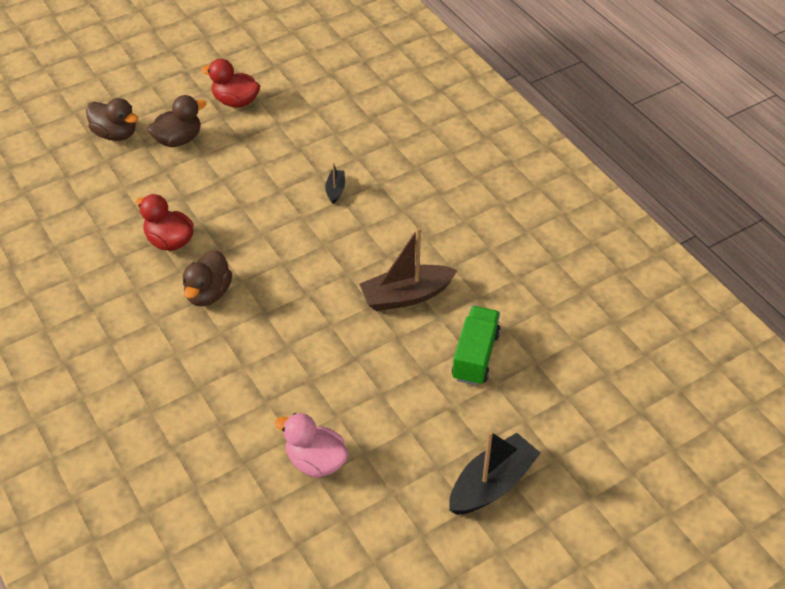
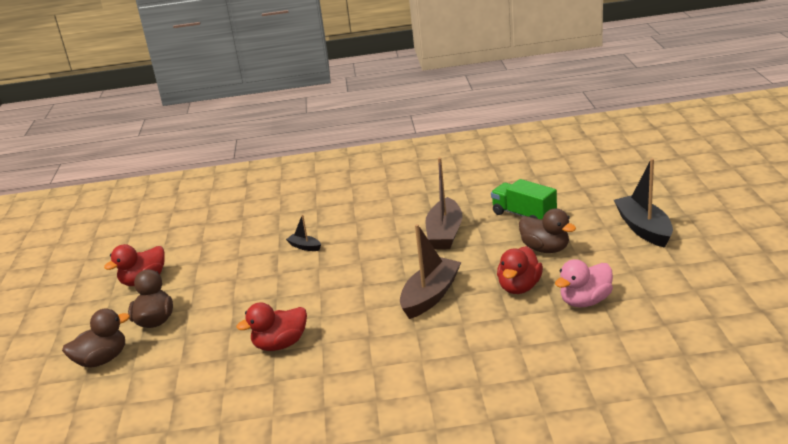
camera: 60 degrees left, 20 degrees down
brown duck [183,250,232,306] -> brown duck moved to [519,208,576,253]
none -> brown boat [400,224,461,319]
none -> red duck [497,246,543,294]

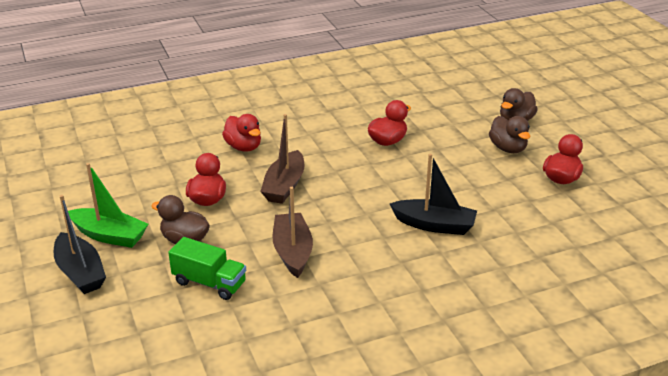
camera: 160 degrees right, 5 degrees up
black boat [286,214,321,251] -> black boat [390,154,477,235], size x2.07
pink duck [555,259,613,307] -> none
none -> green boat [68,163,148,248]
none -> red duck [222,114,261,151]

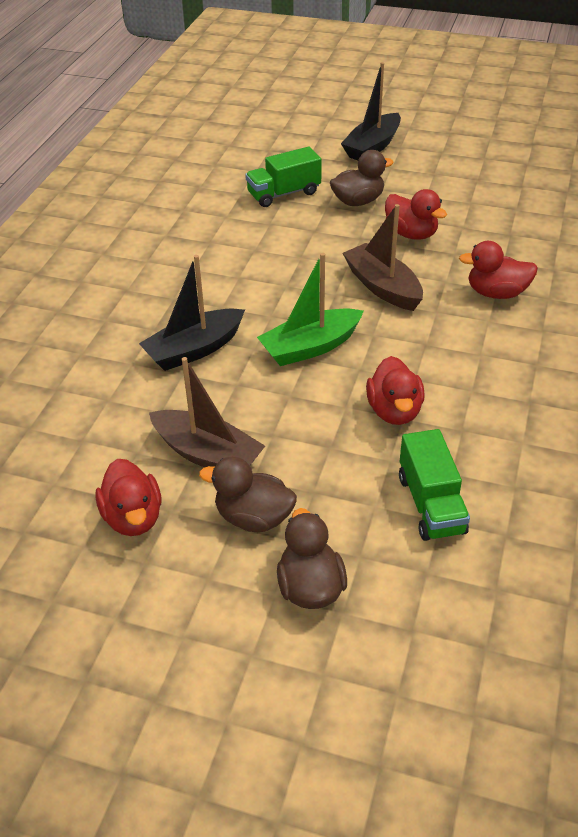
camera: 130 degrees right, 10 degrees up
black boat [54,195,106,294] -> black boat turned 60 degrees counterclockwise [341,62,401,160]
green boat [68,163,148,248] -> green boat moved to [257,253,364,366]
brown boat [272,187,313,278] -> brown boat moved to [149,357,265,467]
none -> green truck [399,429,470,541]

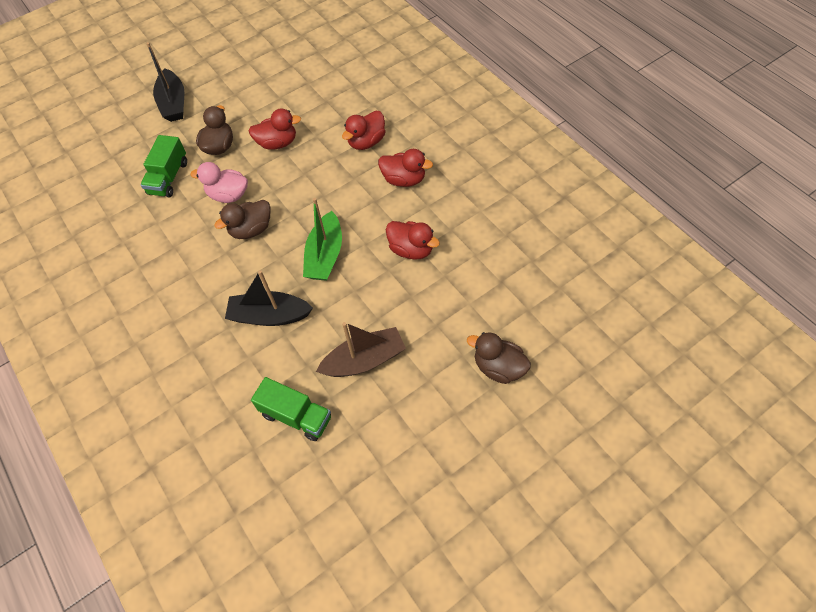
camera: 50 degrees left, 15 degrees up
red duck [95,459,161,536] -> red duck moved to [378,149,433,187]
black boat [139,255,245,371] -> black boat turned 90 degrees clockwise [225,270,313,326]
brown duck [199,457,297,532] -> brown duck moved to [214,200,271,239]
brown boat [342,204,423,311] -> none
green truck [399,429,470,541] -> green truck moved to [251,377,331,441]
none -> pink duck [190,162,248,203]

